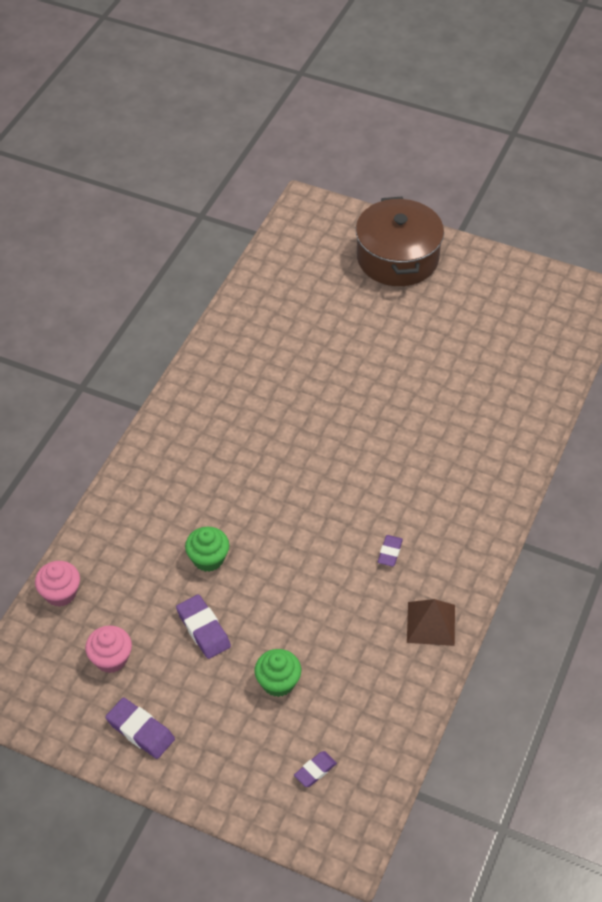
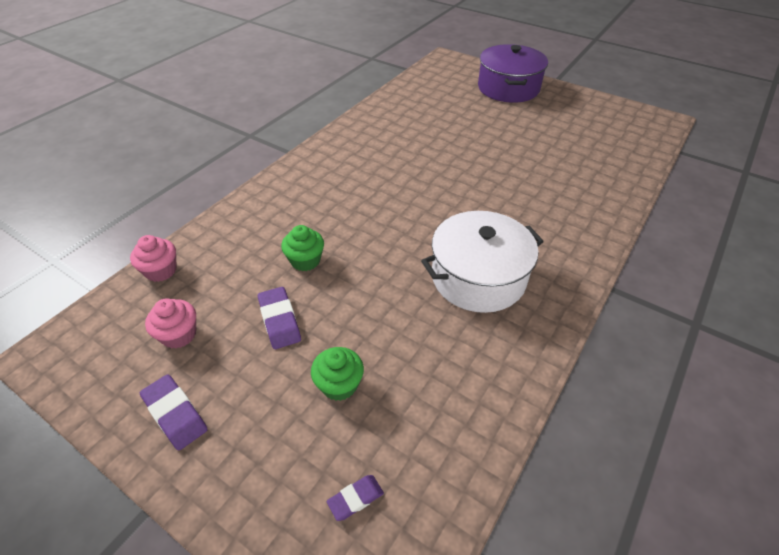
camera: 10 degrees right, 5 degrees down
brown pot [356,197,444,286] -> purple pot [478,44,548,103]
purple eraser [378,535,403,567] -> white pot [421,211,544,313]
brown pyramid [407,599,455,646] -> none

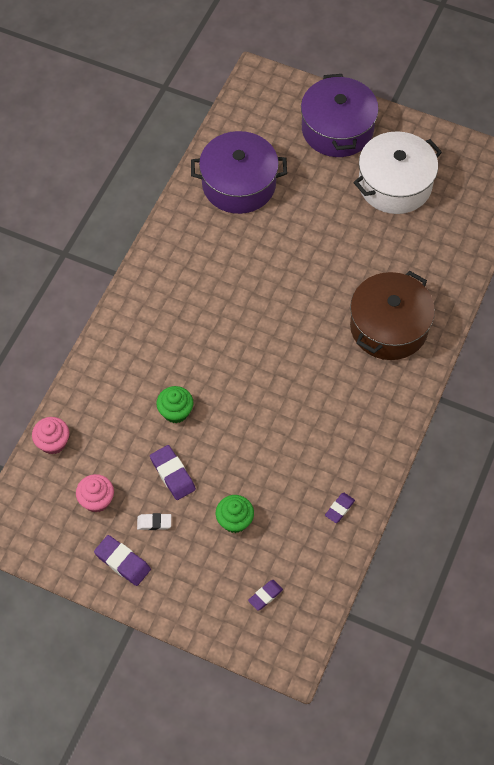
camera: 10 degrees left, 15 degrees up
white pot [421,211,544,313] -> white pot moved to [353,131,442,214]
none -> white eraser [137,513,171,530]
none -> purple pot [191,131,287,214]
none -> purple eraser [325,493,355,523]
none -> brown pot [350,271,435,360]

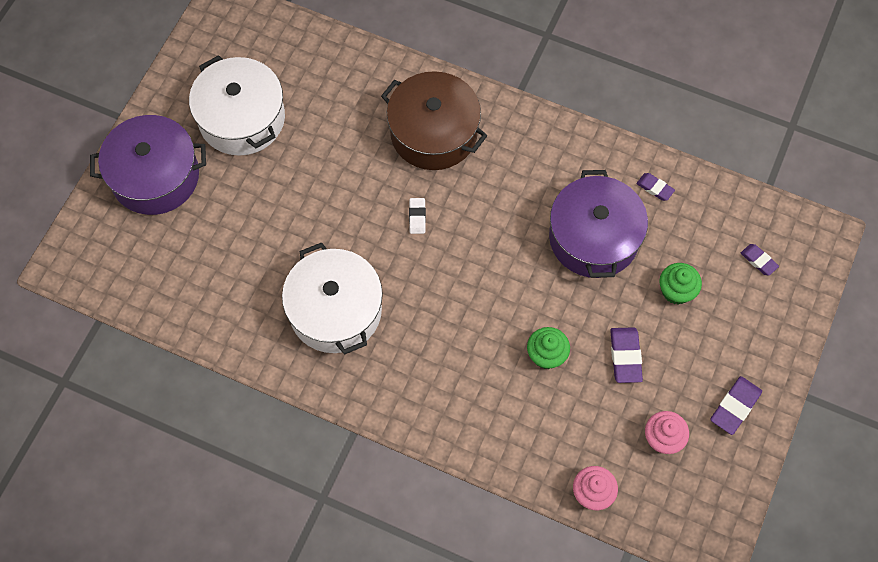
camera: 90 degrees left, 5 degrees up
white eraser [137,513,171,530] -> white eraser moved to [409,198,426,234]
purple eraser [150,445,196,500] -> purple eraser turned 60 degrees counterclockwise [610,327,643,383]
purple pot [191,131,287,214] -> purple pot moved to [549,170,648,278]
none -> white pot [282,243,383,355]

